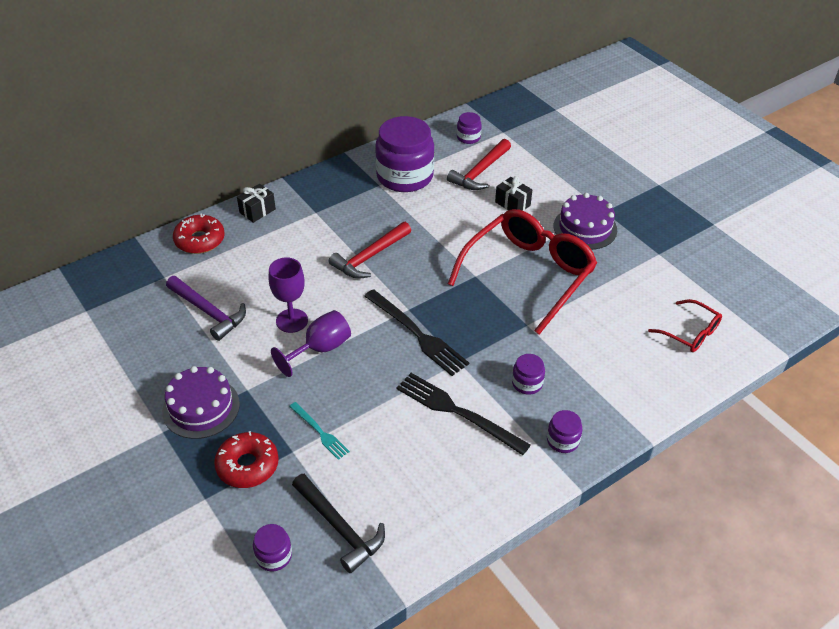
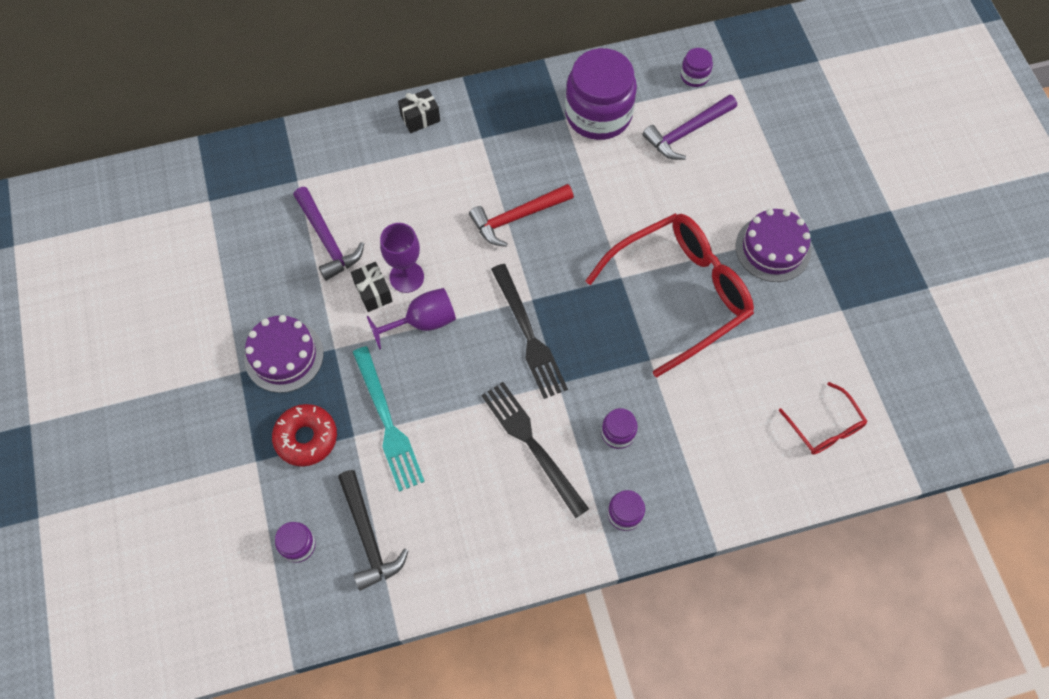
camera: 20 degrees right, 20 degrees up
red donut [173,213,225,254] -> none
turquoise fork [289,402,350,460] -> turquoise fork [353,346,425,492], size x1.80
red hammer [447,139,511,190] -> purple hammer [642,94,737,160]
black gift [495,176,532,211] -> black gift moved to [351,262,393,312]

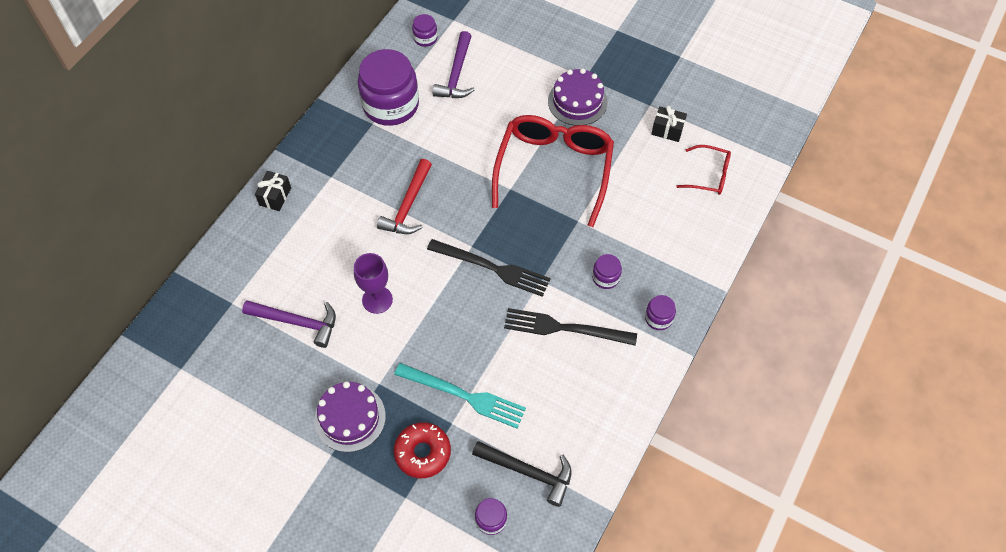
camera: 45 degrees left, 5 degrees down
black gift [351,262,393,312] -> black gift moved to [651,105,687,142]
purple goblet [367,288,456,350] -> none

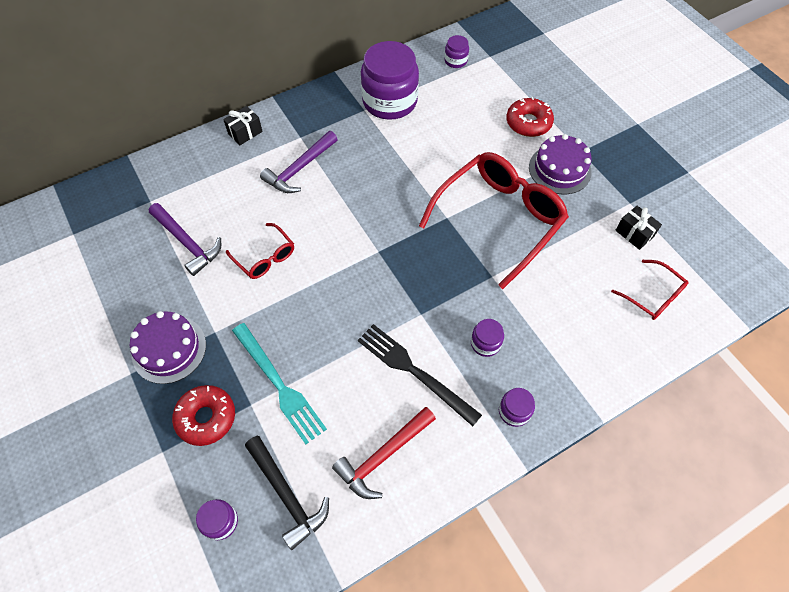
camera: 30 degrees right, 0 degrees up
purple goblet [354,253,393,314] -> red glasses [226,223,294,279]
red hammer [377,159,432,234] -> red hammer moved to [332,407,436,499]
black fork [427,239,551,297] -> none
purple hammer [433,31,475,98] -> purple hammer moved to [260,131,338,193]
none -> red donut [506,97,554,137]

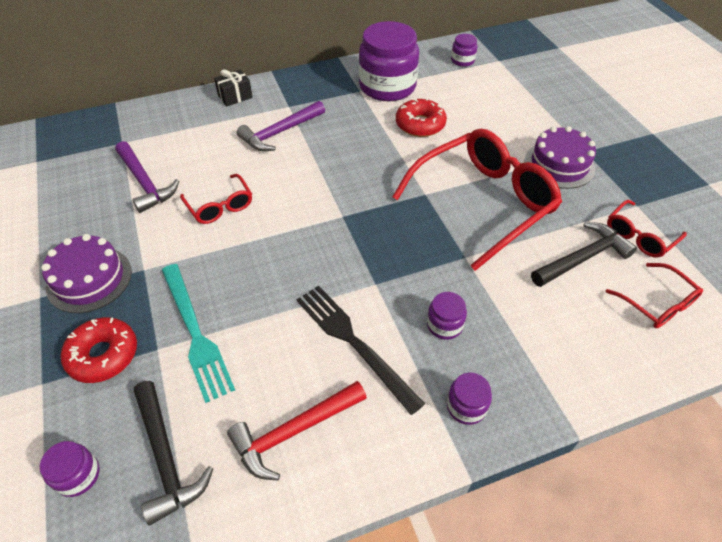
camera: 10 degrees right, 10 degrees down
red donut [506,97,554,137] -> red donut moved to [396,98,447,137]
black gift [615,206,662,250] -> red glasses [607,200,687,258]
none -> black hammer [531,222,637,287]

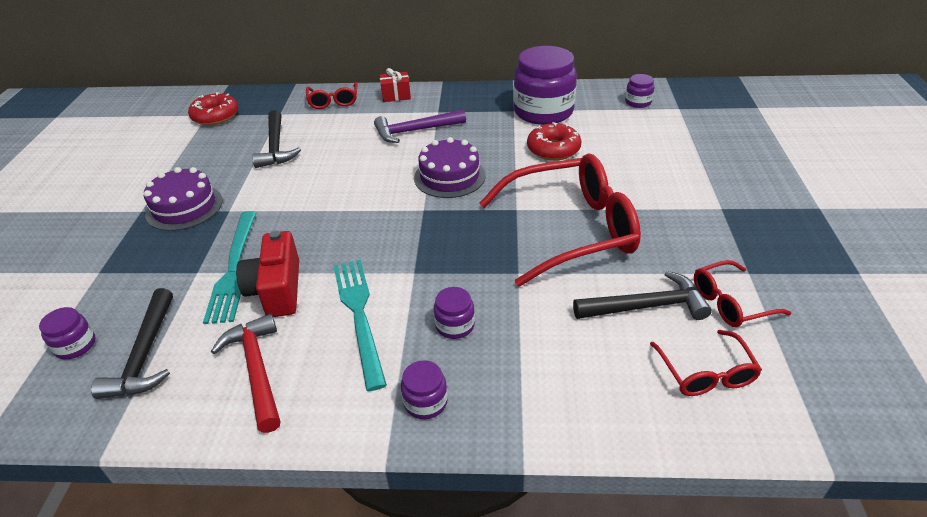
camera: 25 degrees right, 10 degrees down
red donut [61,317,137,383] -> red donut moved to [188,92,238,125]
purple hammer [115,141,179,213] -> black hammer [252,110,301,168]
red glasses [180,174,252,224] -> red glasses moved to [306,82,357,109]
black gift [214,69,253,107] -> red gift [380,68,411,102]
red hammer [227,381,367,480] -> red hammer turned 75 degrees clockwise [211,314,280,433]
black fork [296,286,425,415] -> turquoise fork [333,260,387,391]
purple cake [525,126,596,189] -> purple cake moved to [414,137,486,198]
none -> red camera [236,231,299,317]

